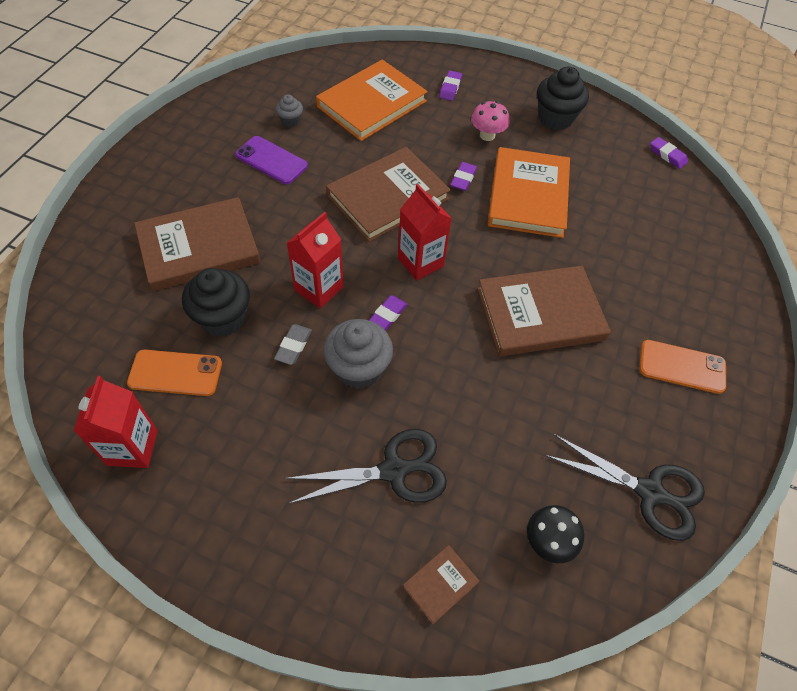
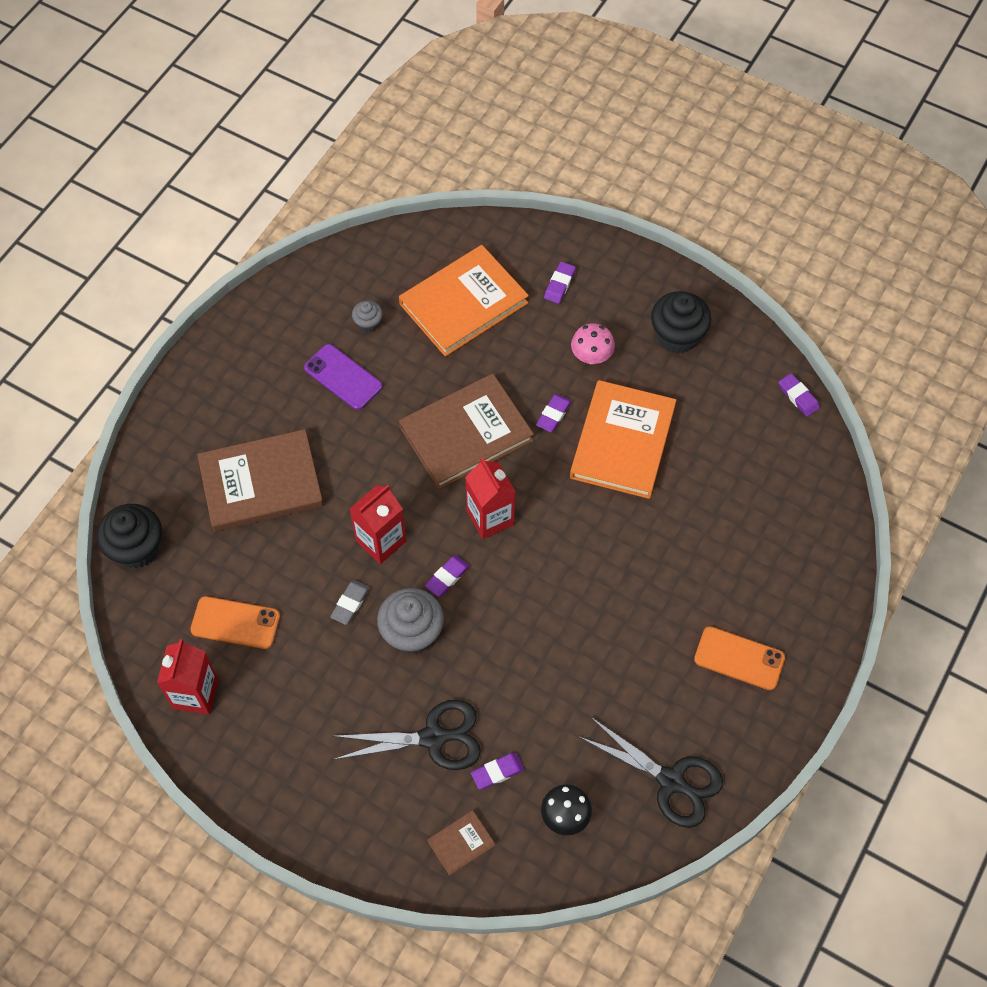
camera: 10 degrees right, 5 degrees up
black cupcake [182,268,250,337] -> black cupcake moved to [97,504,162,569]
brown book [477,266,611,356] -> none
none -> purple eraser [471,753,524,790]

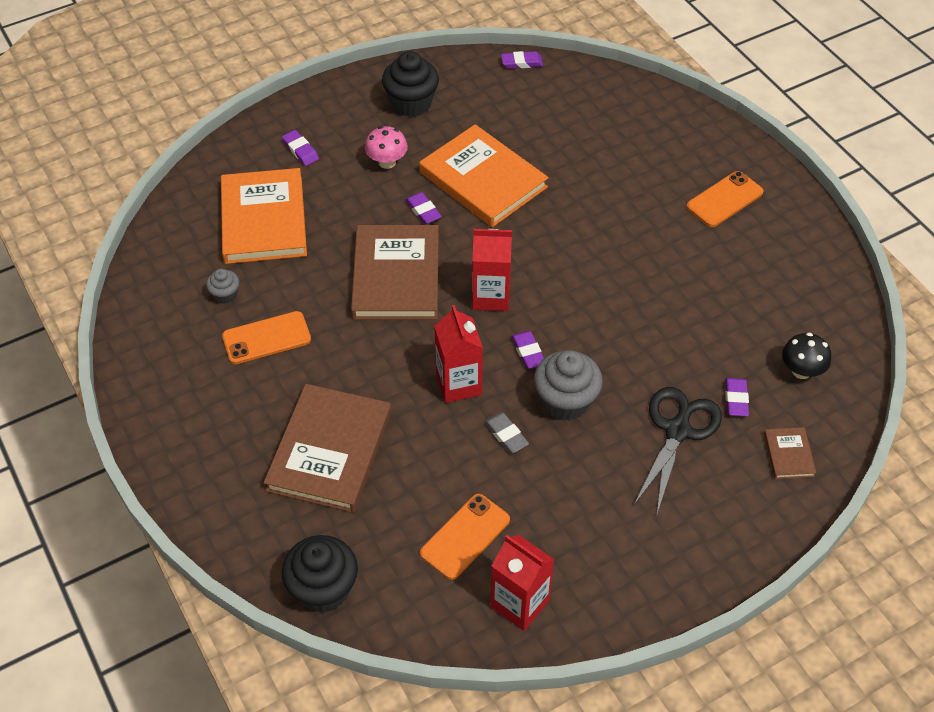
camera: 60 degrees left, 10 degrees down
purple phone [304,344,382,410] -> orange phone [222,311,311,364]
black scissors [579,717,723,828] -> none

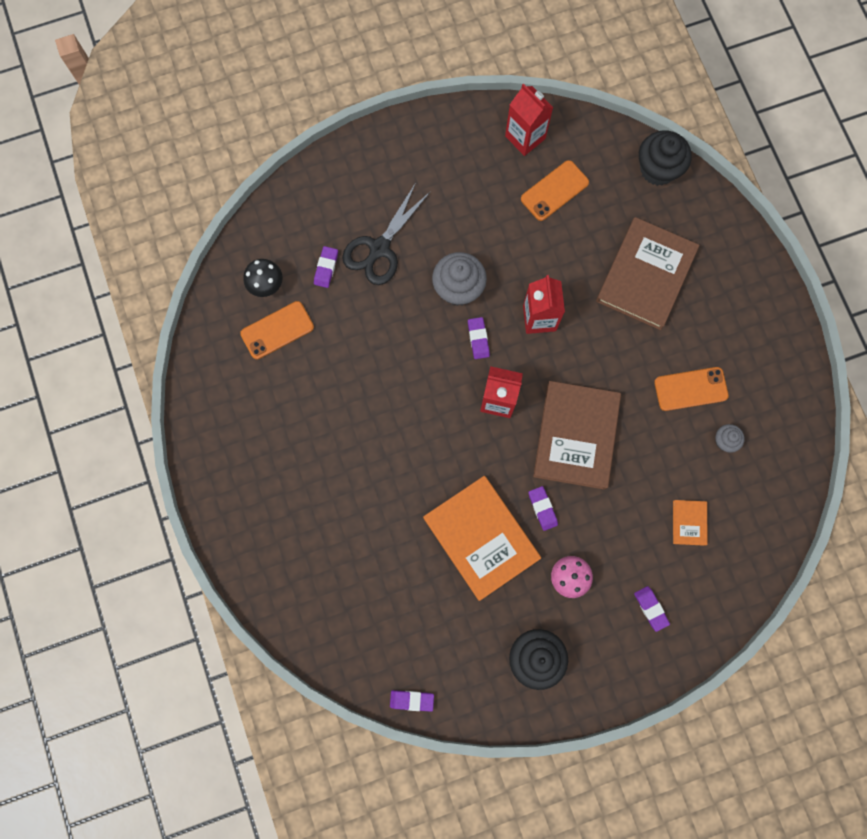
camera: 170 degrees left, 25 degrees up
orange book [221,168,307,264] -> orange book [673,500,708,546], size x0.44
grey eraser [484,413,529,453] -> none
orange phone [686,171,764,227] -> orange phone moved to [240,301,314,359]
brown book [764,427,816,479] -> none

